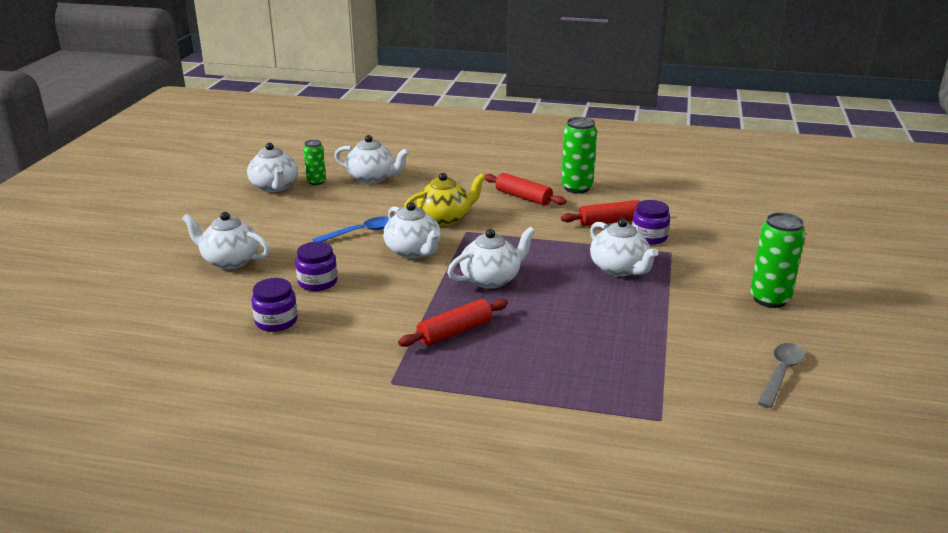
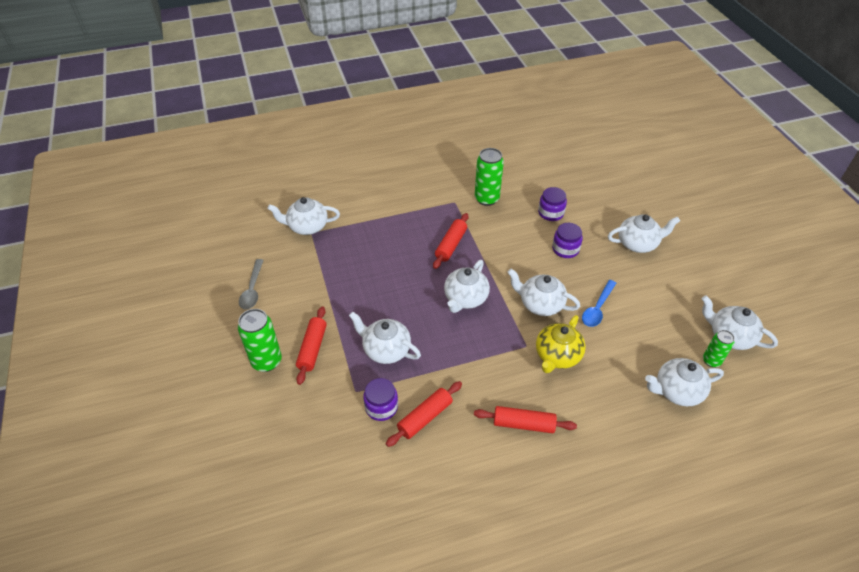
camera: 150 degrees right, 20 degrees up
green can [561,117,597,194] -> green can moved to [475,148,504,206]
none -> white teapot [267,197,340,235]
none -> red rolling pin [296,306,327,385]

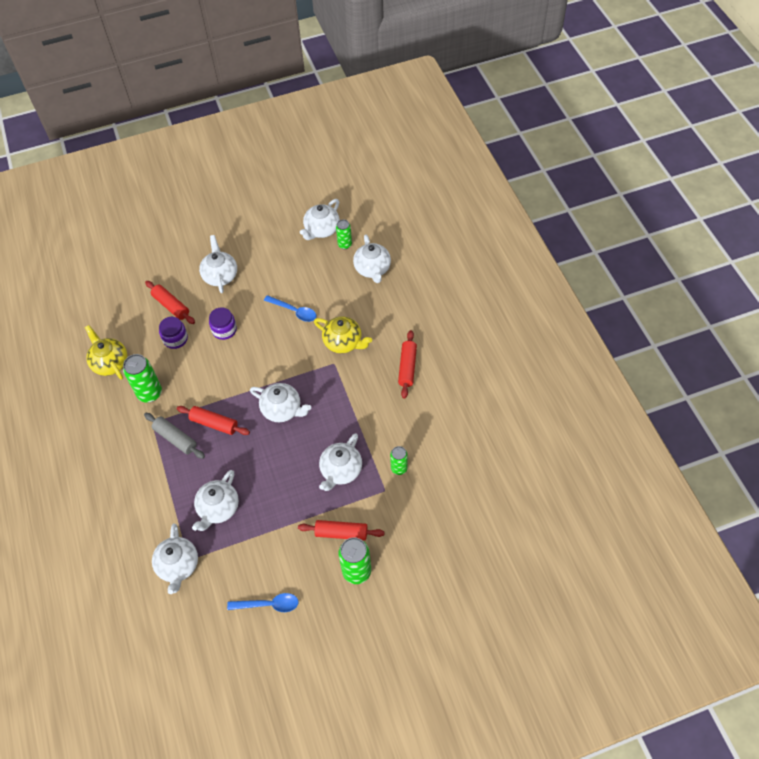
camera: 90 degrees left, 10 degrees up
grey spoon [239,259,264,310] -> blue spoon [227,593,299,612]
purple jar [363,378,398,421] -> green can [390,446,408,475]
red rolling pin [386,381,462,447] -> red rolling pin moved to [145,281,195,324]
white teapot [507,269,580,316] -> white teapot moved to [192,470,239,531]
none -> yellow teapot [85,325,128,380]
none -> grey rolling pin [144,413,205,459]

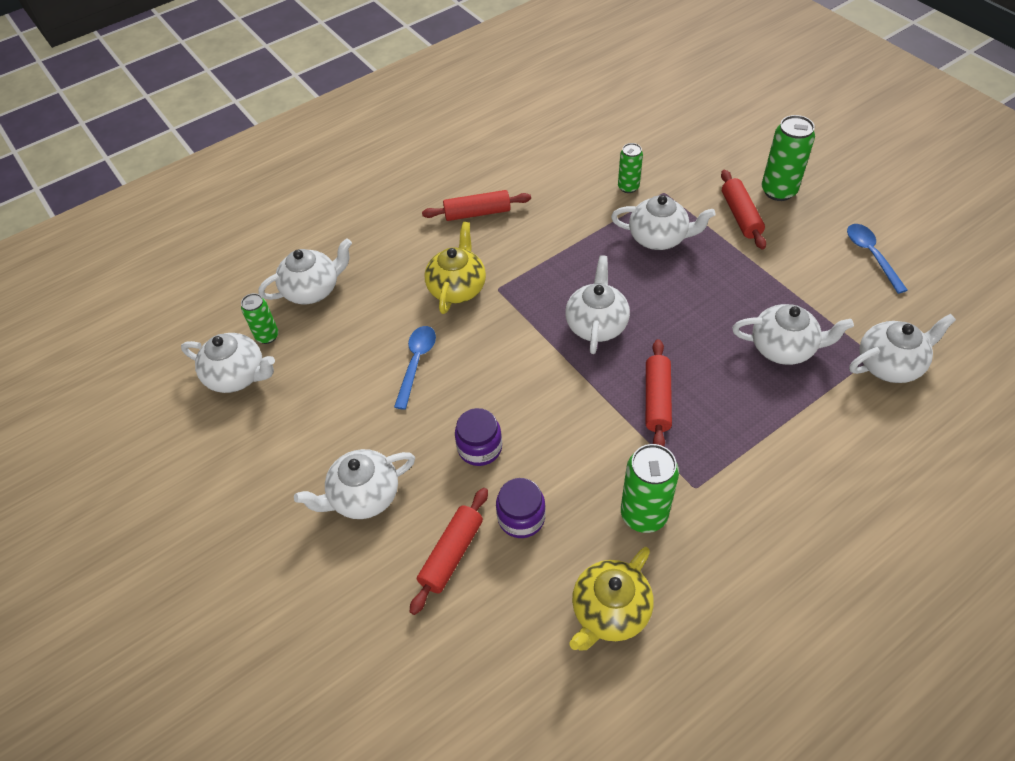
camera: 105 degrees left, 5 degrees down
grey rolling pin [144,413,205,459] -> none

